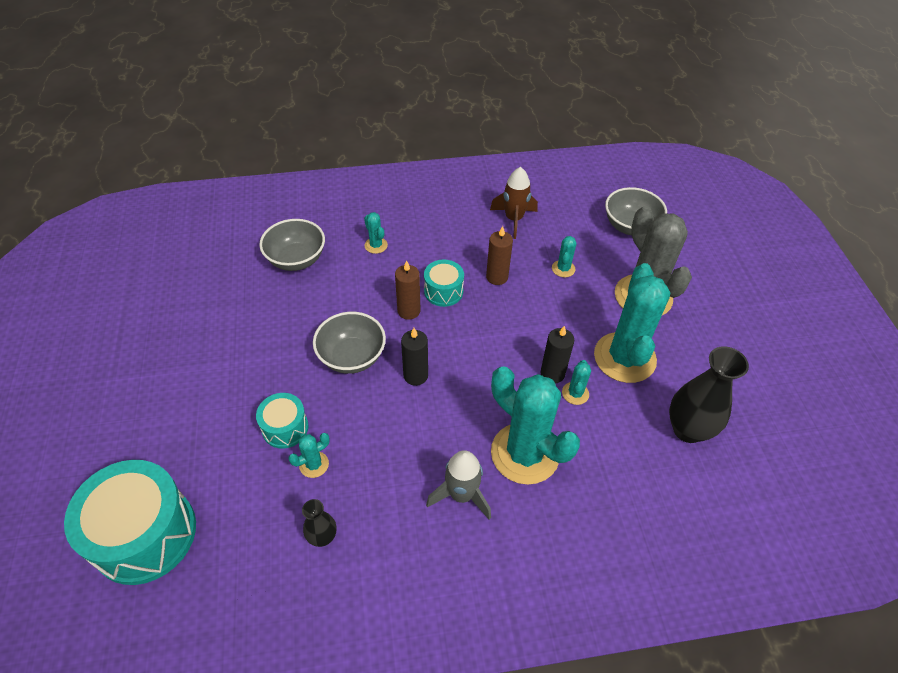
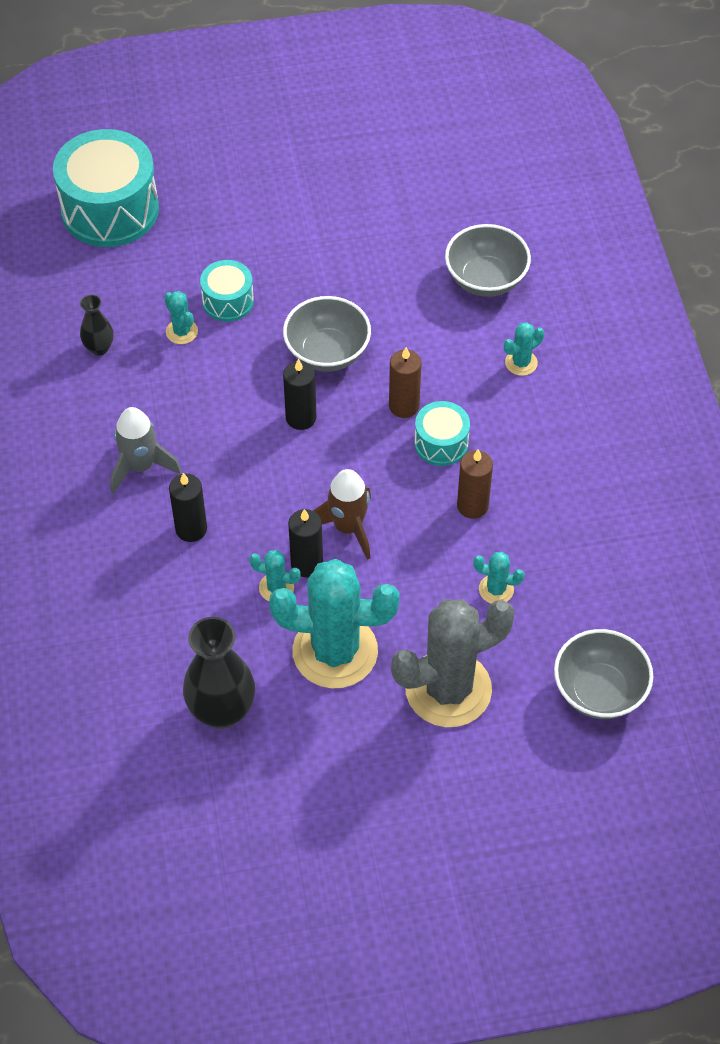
camera: 90 degrees right, 5 degrees up
brown rocket [490,167,538,239] -> brown rocket moved to [313,469,371,560]
turquoise cactus [491,366,580,485] -> black candle [169,473,207,542]

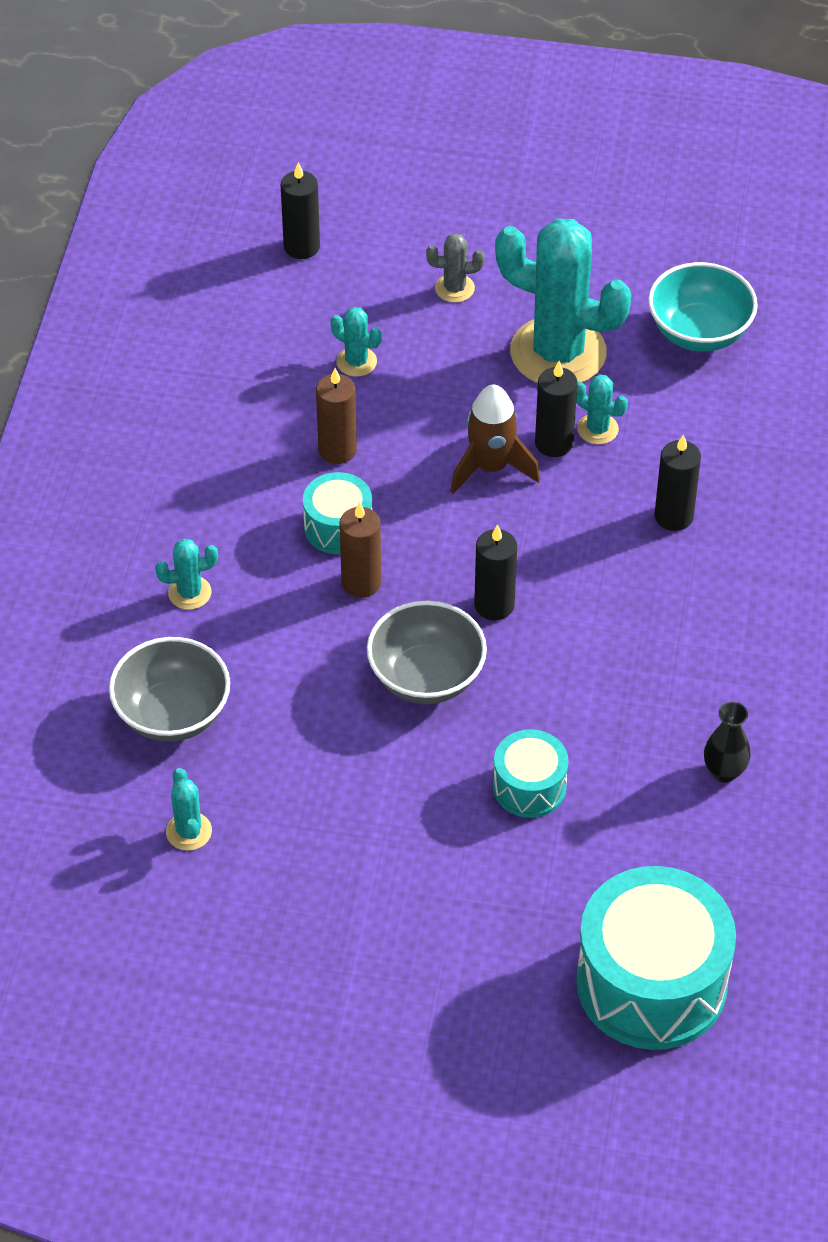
camera: 160 degrees left, 5 degrees down
grey rocket [110,407,182,494] -> none
turquoise cactus [164,291,198,344] -> turquoise cactus moved to [166,768,212,851]
black vase [183,617,255,729] -> turquoise bowl [648,262,758,352]
grey cactus [391,599,515,727] -> grey cactus [426,233,485,303], size x0.42
grey bowl [554,629,653,719] -> black candle [281,162,320,259]

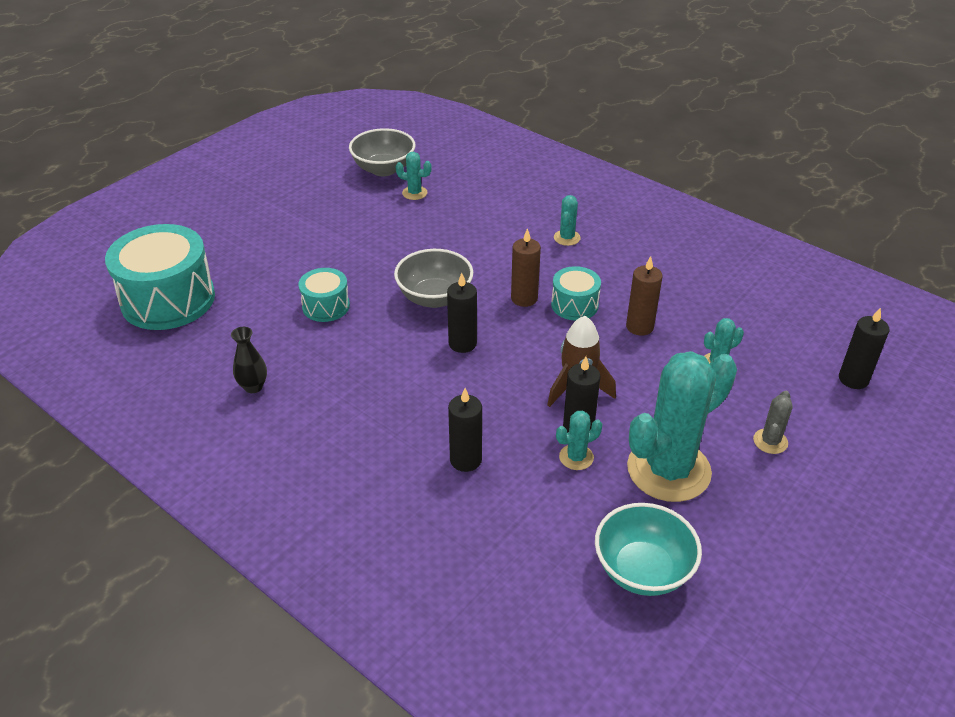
camera: 120 degrees right, 10 degrees down
grey bowl [109,637,230,742] -> grey bowl moved to [349,128,415,176]

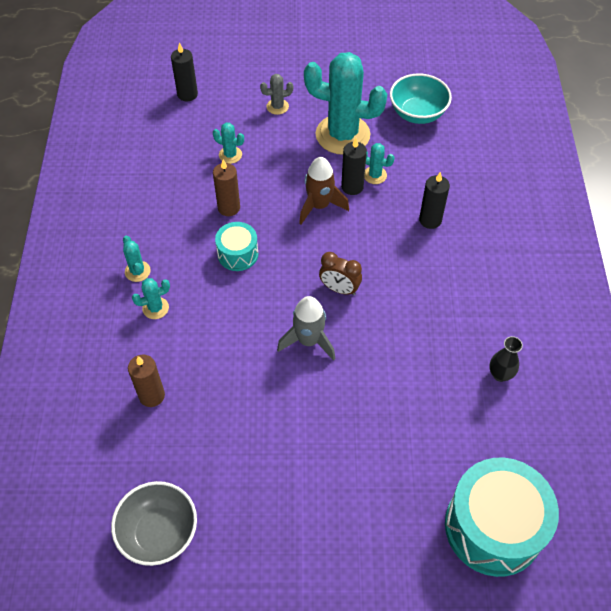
camera: 130 degrees left, 15 degrees up
turquoise drum [299,268,350,322] -> none
grey bowl [394,249,473,308] -> grey rocket [277,296,335,361]
turquoise cactus [395,152,432,200] -> turquoise cactus moved to [123,236,151,282]
black candle [447,273,477,353] -> brown clock [319,252,362,295]
brown candle [511,228,541,307] -> brown candle moved to [128,355,165,407]

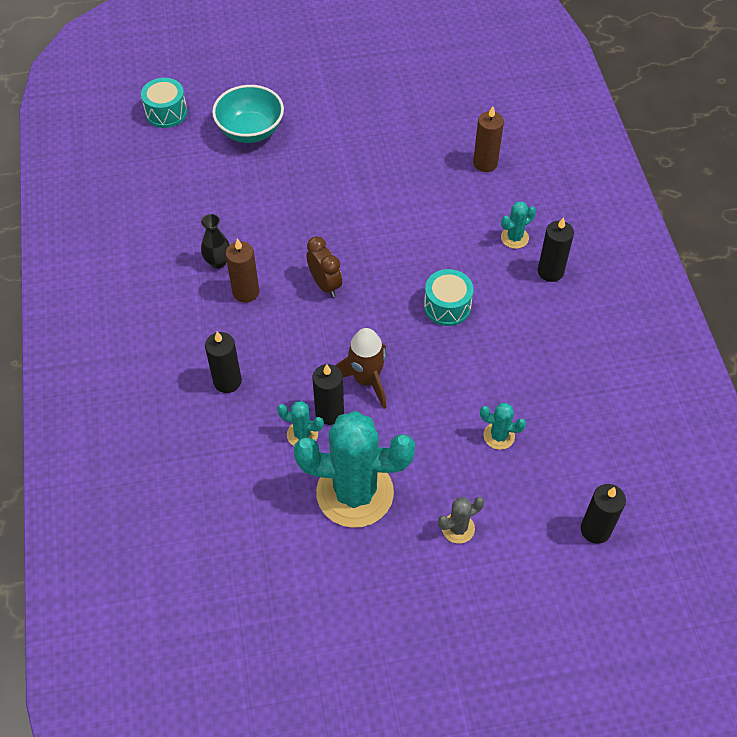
camera: 170 degrees right, 0 degrees up
grey bowl [111,481,197,566] -> none
turquoise cactus [123,236,151,282] -> black candle [538,217,574,282]
brown candle [213,159,240,216] -> brown candle moved to [226,238,259,303]
grey rocket [277,296,335,361] -> none
brown clock [319,252,362,295] -> brown clock turned 45 degrees clockwise [307,236,342,297]
turquoise bowl [390,74,452,124] -> turquoise bowl moved to [212,85,284,143]
turquoise drum [445,458,559,577] -> turquoise drum [141,78,187,128], size x0.51
black vase [489,336,523,382] -> black vase moved to [201,214,230,269]

